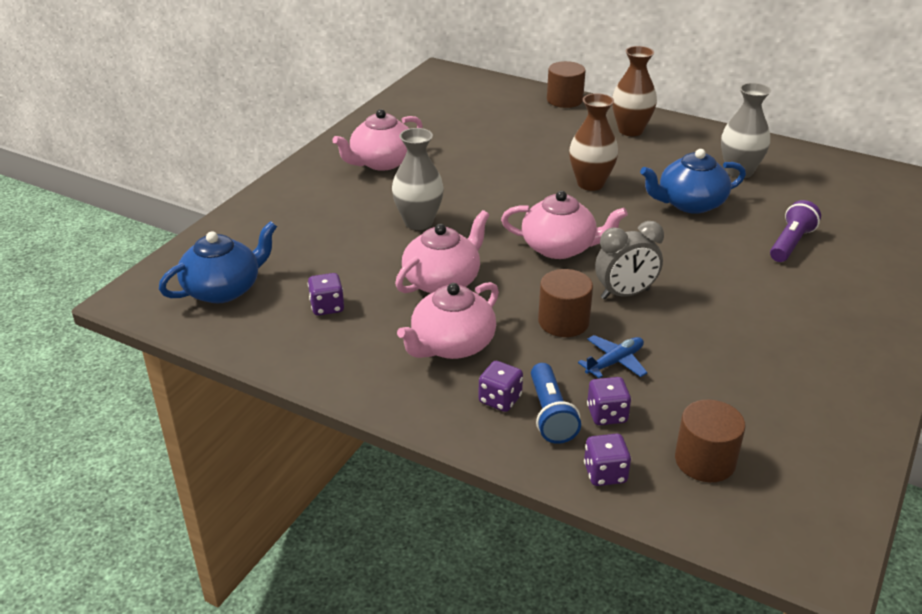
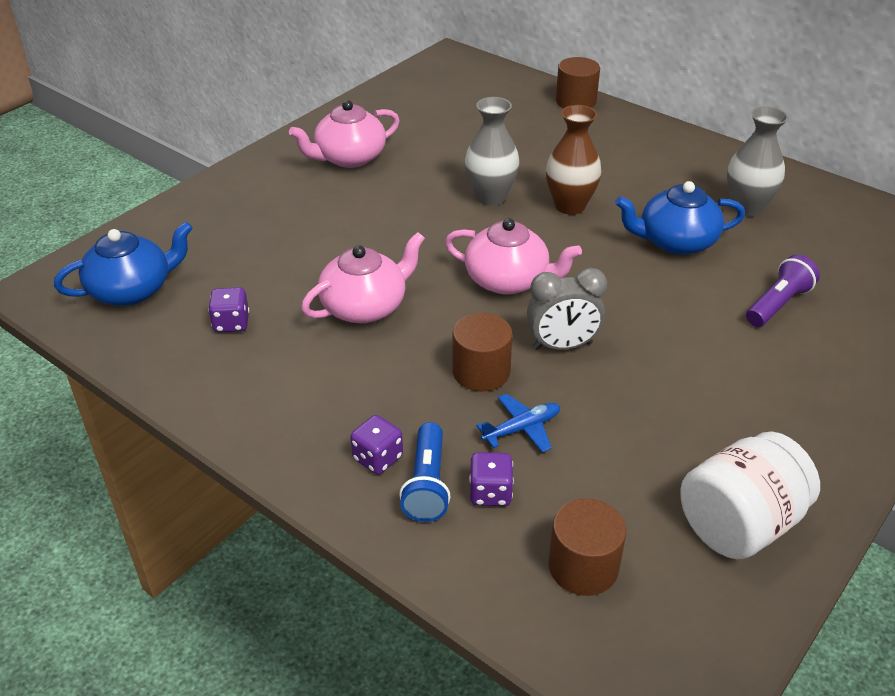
camera: 10 degrees right, 5 degrees up
grey vase [392,128,444,230] -> grey vase moved to [465,97,520,206]
pink teapot [397,282,499,359] -> none
purple dice [584,434,631,486] -> none
brown vase [612,46,657,136] -> none
none -> white jar [681,432,820,559]

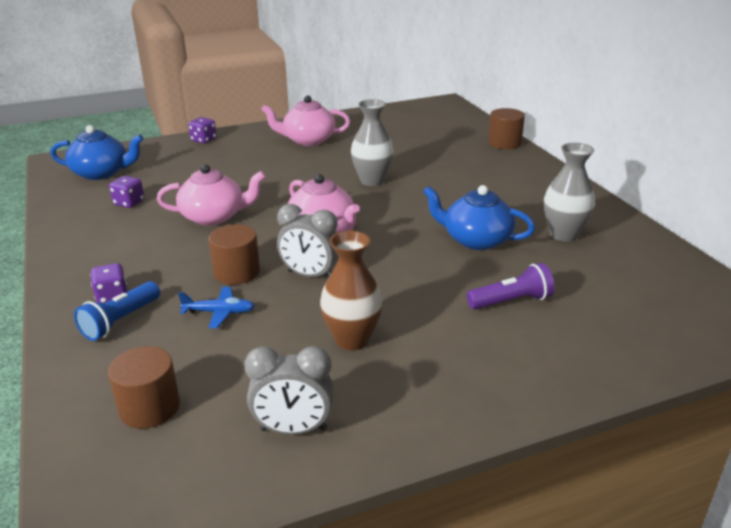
camera: 30 degrees right, 10 degrees down
purple dice [469,452,514,506] -> purple dice moved to [188,117,217,144]
brown vase [546,105,602,215] -> brown vase moved to [320,231,383,351]
white jar [681,432,820,559] -> grey clock [244,346,333,435]

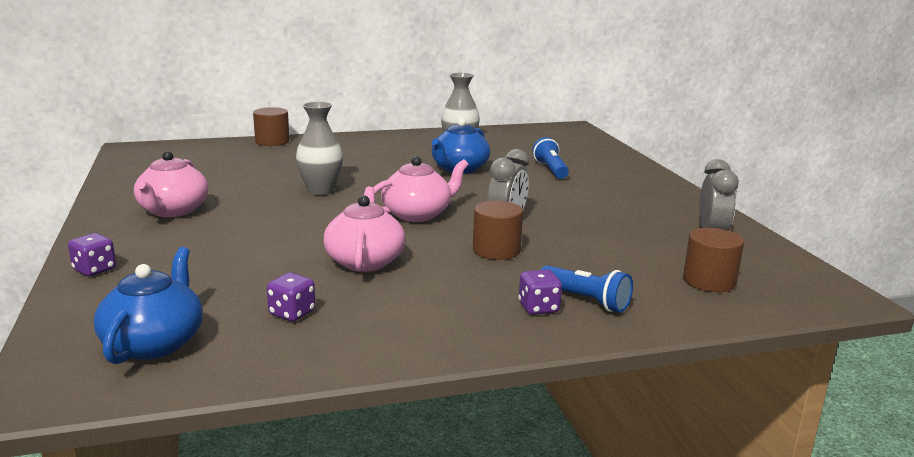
camera: 85 degrees left, 10 degrees down
blue plane [178,287,255,328] -> none
brown vase [320,231,383,351] -> none
purple flashlight [467,263,555,310] -> blue flashlight [533,137,569,179]

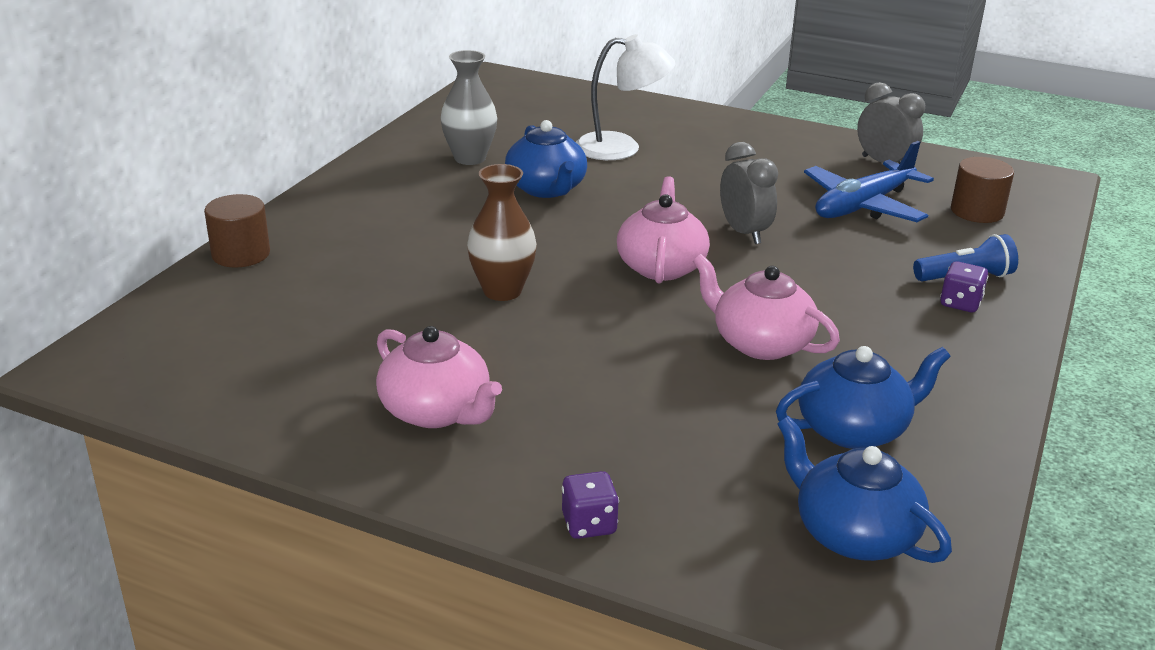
camera: 50 degrees left, 10 degrees up
purple dice [267,273,315,321] -> blue teapot [776,346,951,449]
grey vase [296,102,343,195] -> brown vase [467,164,537,301]
brown cylinder [473,201,523,260] -> none
blue flashlight [533,137,569,179] -> white lamp [576,34,676,160]
none -> blue plane [804,141,934,222]

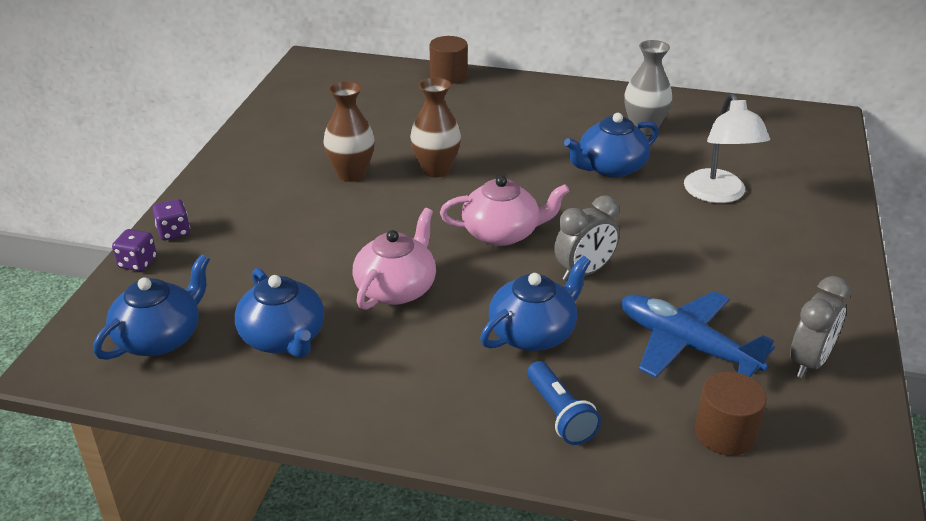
camera: 80 degrees right, 5 degrees up
pink teapot [376,326,502,428] -> none
purple dice [940,261,988,312] -> purple dice moved to [112,229,157,271]
none -> brown vase [323,81,375,182]
none -> blue teapot [480,256,591,351]

